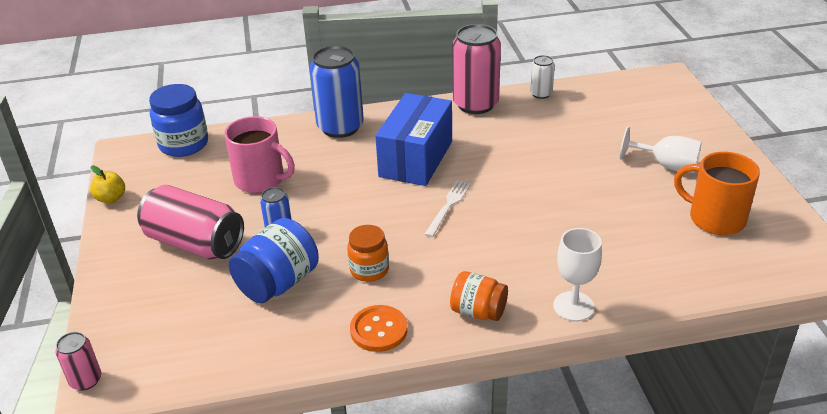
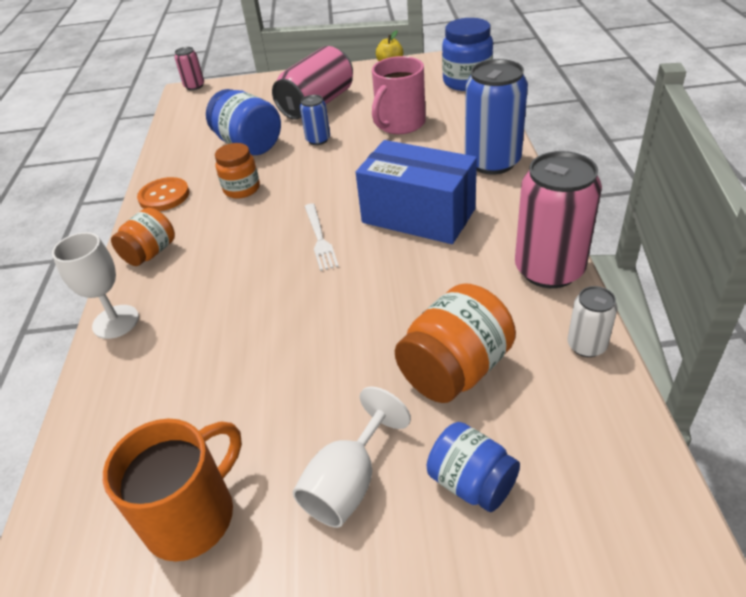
camera: 100 degrees right, 5 degrees up
white fork [424,180,471,237] -> white fork turned 45 degrees clockwise [305,203,339,271]
none -> orange jar [395,283,516,403]
none -> blue jar [427,422,520,512]

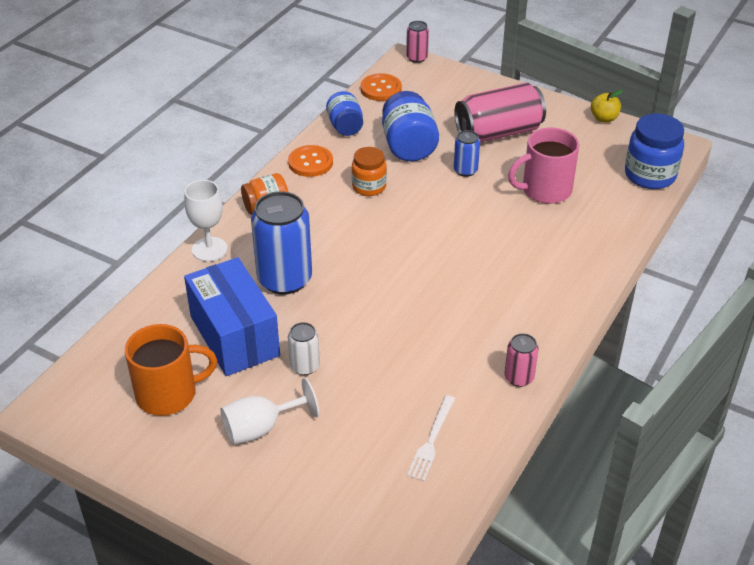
camera: 30 degrees right, 0 degrees up
white fork [305,203,339,271] -> white fork moved to [407,395,455,481]
blue box [356,140,477,244] -> blue box moved to [184,257,280,376]
orange jar [395,283,516,403] -> none
blue jar [427,422,520,512] -> blue jar moved to [326,91,363,136]
blue can [465,59,528,175] -> blue can moved to [251,191,312,294]
pink can [515,151,602,288] -> pink can [505,333,539,387], size x0.50
white can [567,286,617,357] -> white can moved to [288,322,320,375]
none -> orange button [360,74,402,101]

